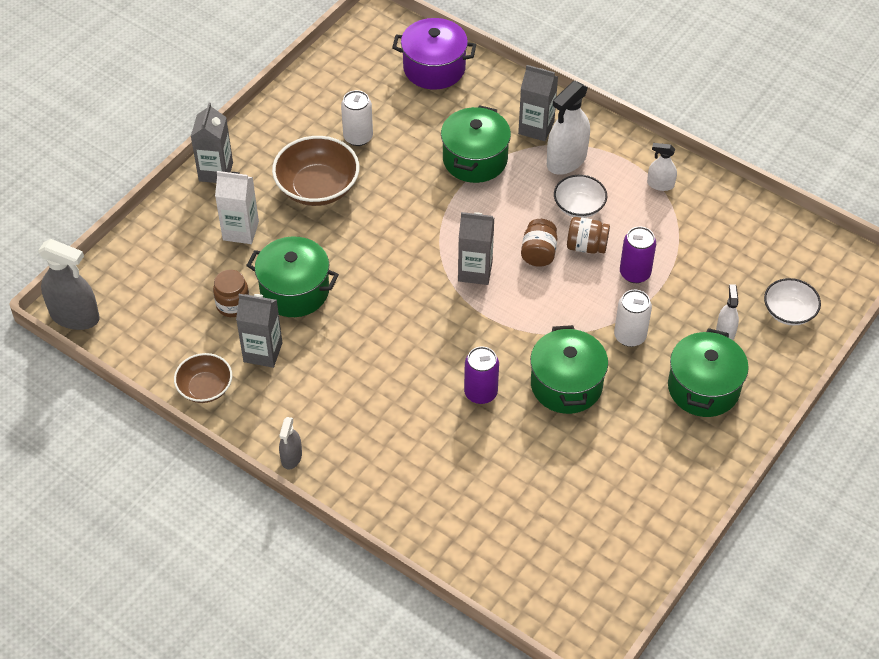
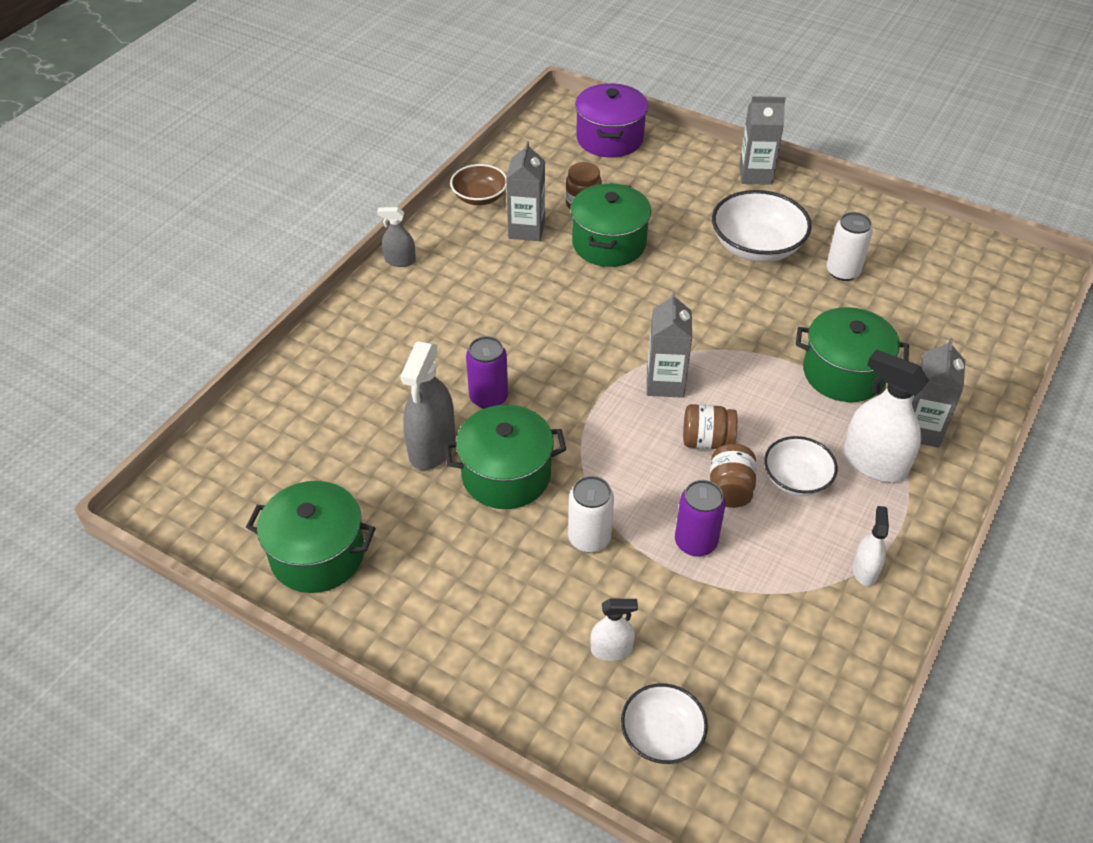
camera: 85 degrees right, 5 degrees down
grey spray bottle [38,239,99,330] -> grey spray bottle moved to [401,341,455,470]
white carton [215,171,259,244] -> none
brown bowl [272,136,359,206] -> white bowl [712,190,812,262]
purple pot [392,18,476,90] -> purple pot moved to [575,83,648,158]
green pot [668,328,749,417] -> green pot moved to [246,481,375,593]

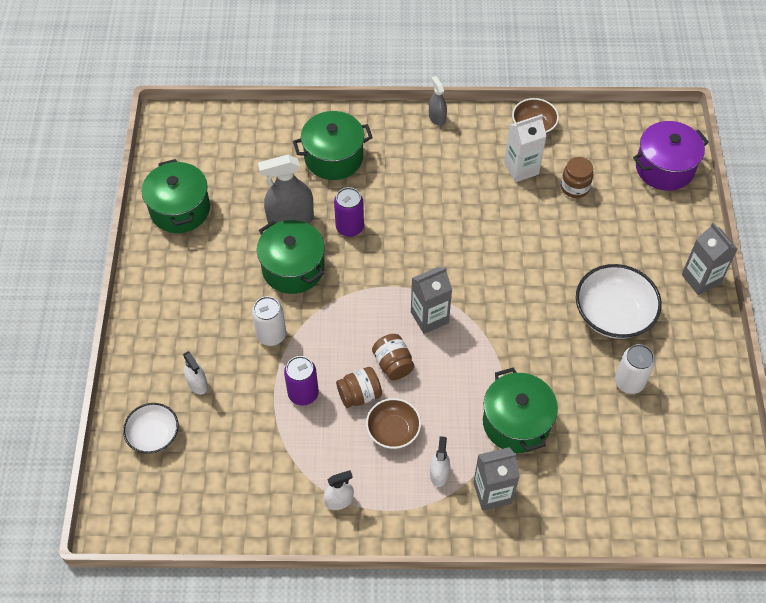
camera: 60 degrees right, 10 degrees up
grey carton [506,141,545,241] -> white carton [504,114,546,182]
green pot [571,183,651,267] -> green pot moved to [293,111,373,180]
white bowl [764,436,838,496] -> brown bowl [366,398,421,449]
white spray bottle [844,349,929,482] -> white spray bottle [430,436,450,487], size x0.54

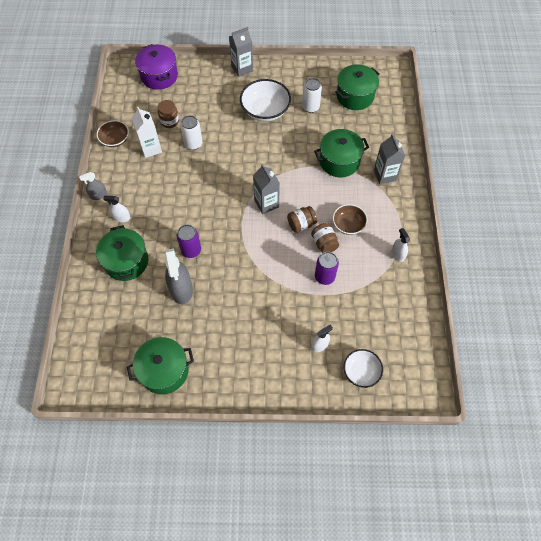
camera: 90 degrees left, 5 degrees up
white can [252,296,286,346] -> white can moved to [180,115,202,150]
green pot [257,220,325,294] -> green pot moved to [335,64,380,110]
white spray bottle [430,436,450,487] -> white spray bottle moved to [103,196,130,222]

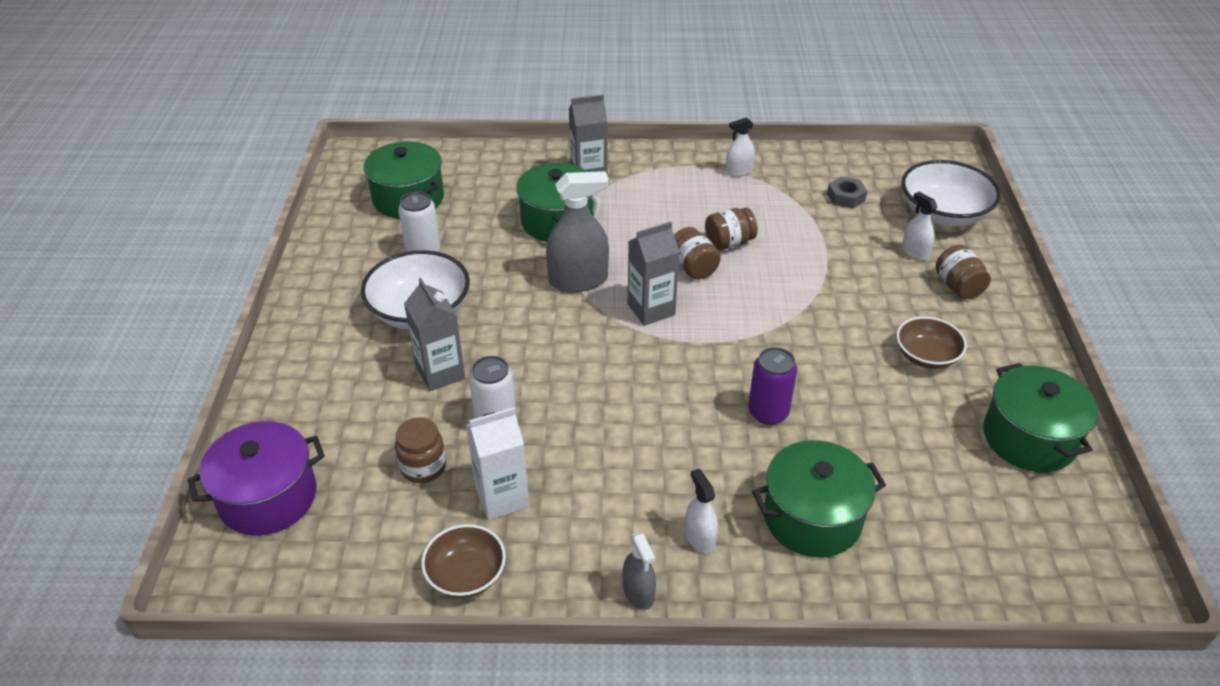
camera: 90 degrees left, 20 degrees down
white spray bottle [103,196,130,222] -> white spray bottle turned 150 degrees clockwise [685,469,718,553]
grey spray bottle [165,248,193,304] -> grey spray bottle moved to [546,171,609,292]
grey carton [229,27,253,77] -> grey carton moved to [404,278,465,391]
purple can [315,252,339,285] -> none
brown bowl [333,204,368,235] -> brown bowl moved to [896,317,967,369]
white bowl [344,349,383,388] -> white bowl [901,160,1001,226], size x1.63
none -> grey nut [827,176,867,209]
none -> brown jar [935,245,991,299]

